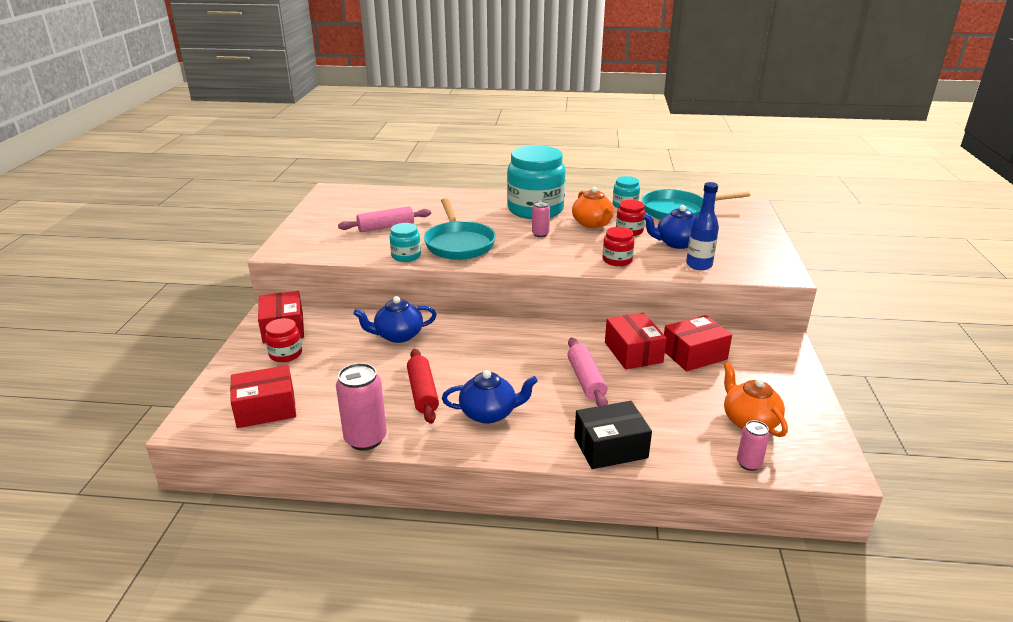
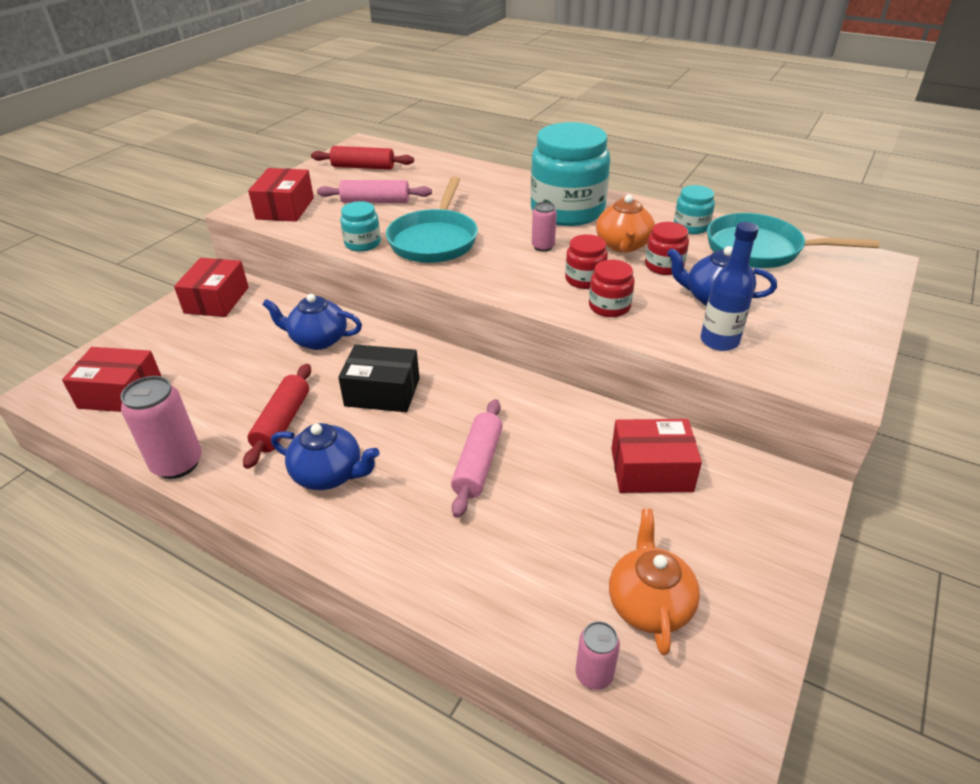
camera: 25 degrees right, 10 degrees up
red jar [265,318,302,362] -> red jar moved to [565,234,608,289]
black box [574,401,652,469] -> black box moved to [338,344,420,412]
red box [605,313,667,370] -> red box moved to [248,168,314,222]
none -> red rolling pin [311,146,414,170]

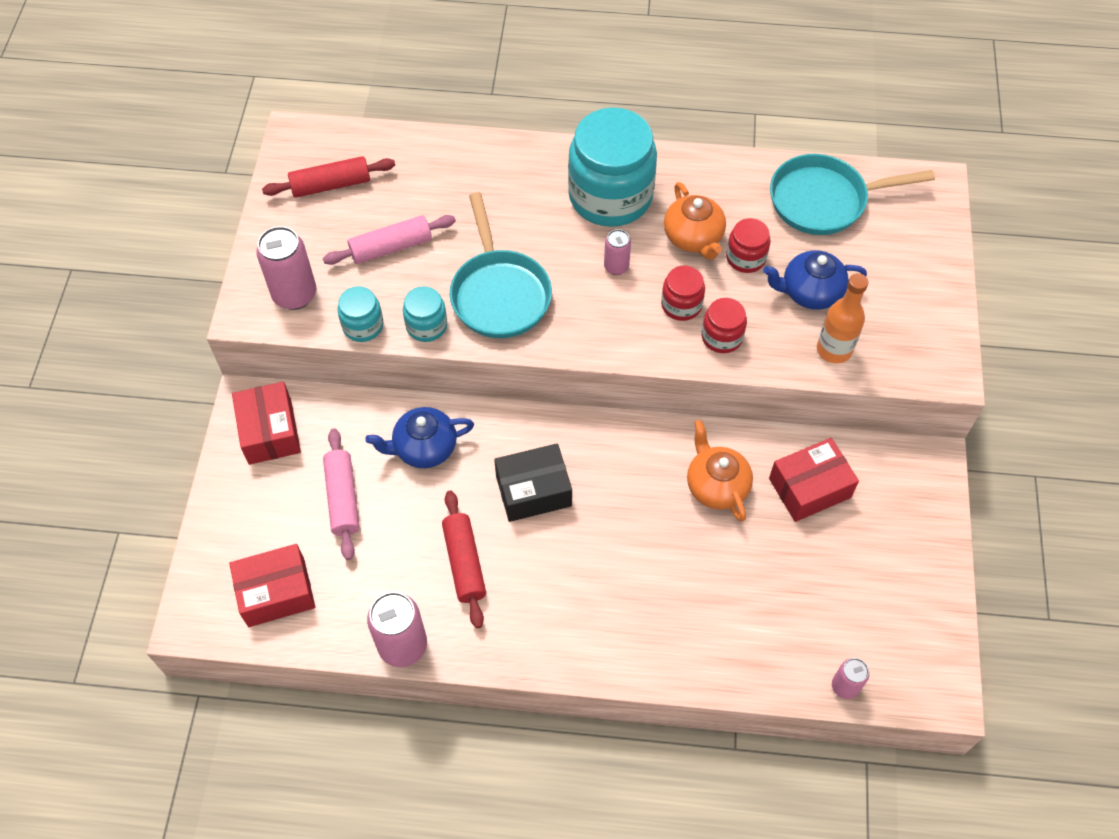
camera: 25 degrees left, 20 degrees up
red box [248,168,314,222] -> pink can [256,226,316,310]
blue teapot [271,423,379,490] -> none
pink rolling pin [451,399,503,518] -> pink rolling pin moved to [323,428,359,560]
orange teapot [609,509,700,655] -> orange teapot moved to [687,420,753,522]
turquoise jar [674,185,715,234] -> turquoise jar moved to [338,286,383,342]
blue bottle [700,222,759,351] -> orange bottle [817,273,869,364]

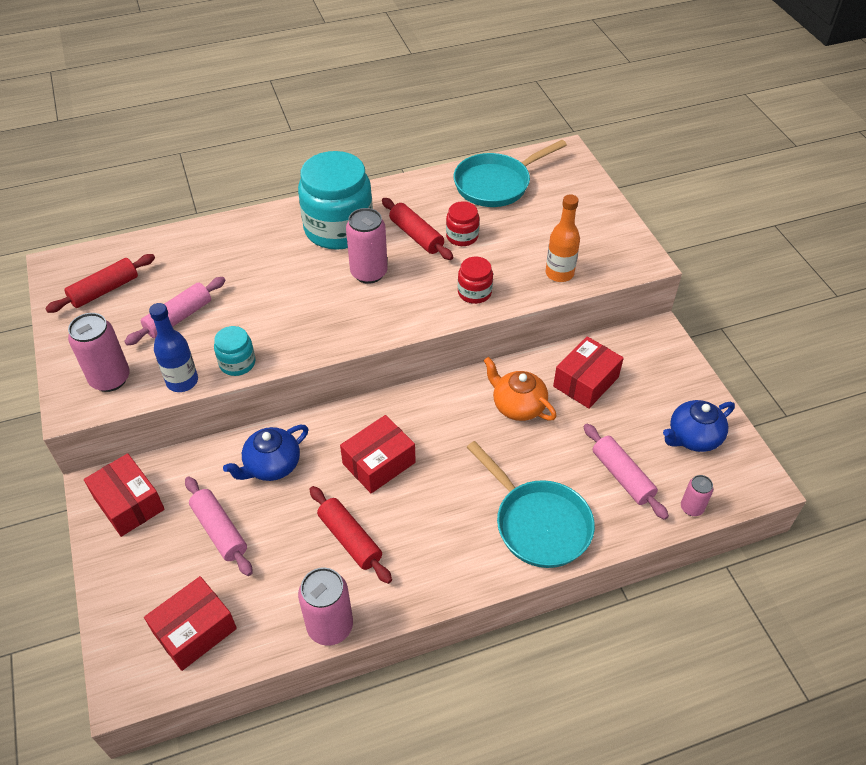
camera: 25 degrees left, 10 degrees down
turquoise jar [338,286,383,342] -> blue bottle [149,303,198,392]
turquoise pan [450,192,552,338] -> turquoise pan moved to [467,441,595,568]
black box [494,443,572,522] -> red box [340,415,416,493]
pink can [604,229,631,275] -> pink can [346,208,388,284], size x1.78
red jar [661,266,705,321] -> none
orange teapot [664,182,726,260] -> red rolling pin [382,198,453,260]
blue teapot [763,250,867,310] -> blue teapot moved to [663,400,735,452]
none -> pink rolling pin [584,424,669,520]

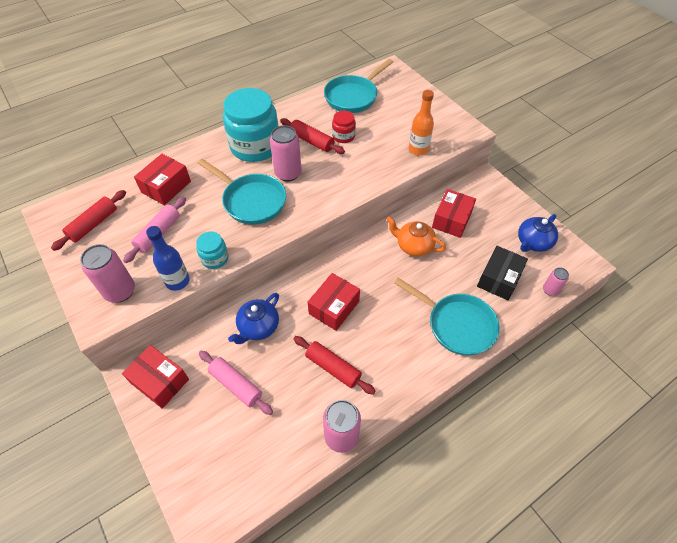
camera: 15 degrees left, 5 degrees up
red box [144,576,237,671] -> red box moved to [134,154,191,205]
red jar [458,257,493,304] -> none
pink rolling pin [584,424,669,520] -> black box [477,246,528,300]
none -> turquoise pan [198,159,286,225]

